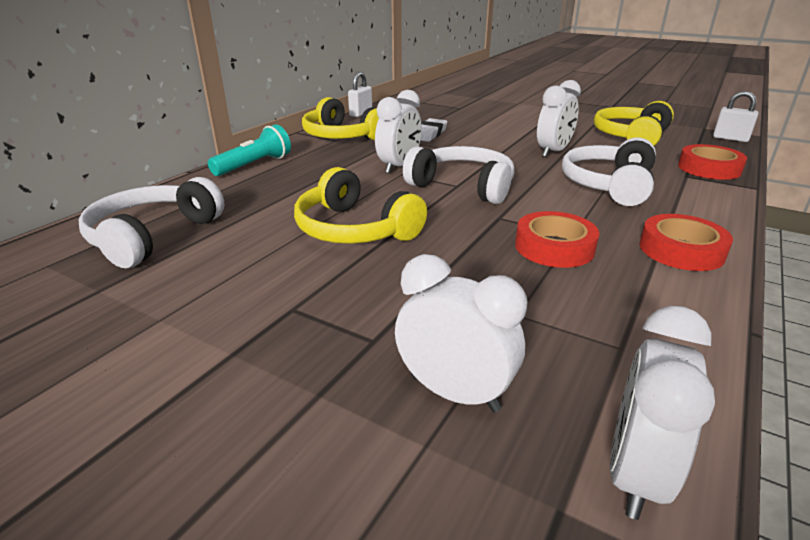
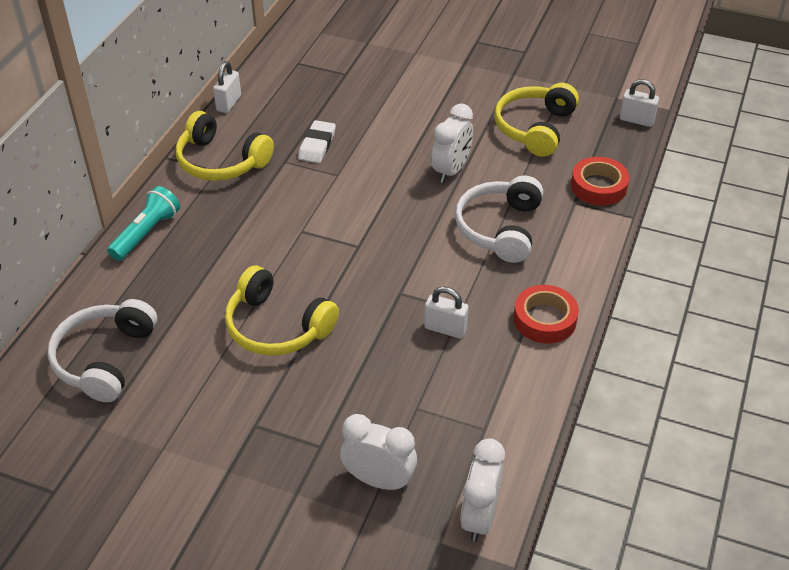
camera: 10 degrees left, 15 degrees up
white clock [375,90,422,174] -> none
white headphones [403,146,514,204] -> none
red tape [515,211,599,268] -> white padlock [424,286,469,338]

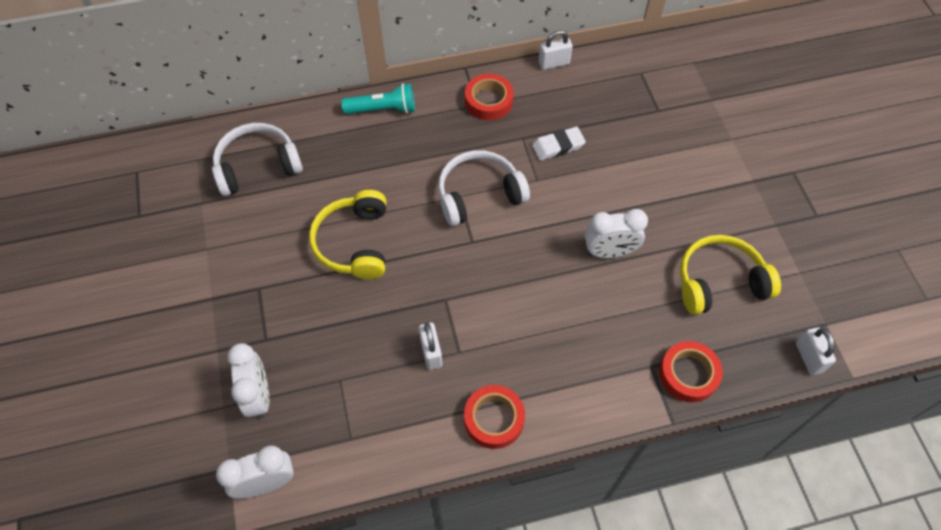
camera: 55 degrees right, 15 degrees up
yellow headphones [176,111,274,181] -> red tape [465,74,514,120]
white headphones [455,175,543,263] -> white headphones moved to [438,150,530,226]

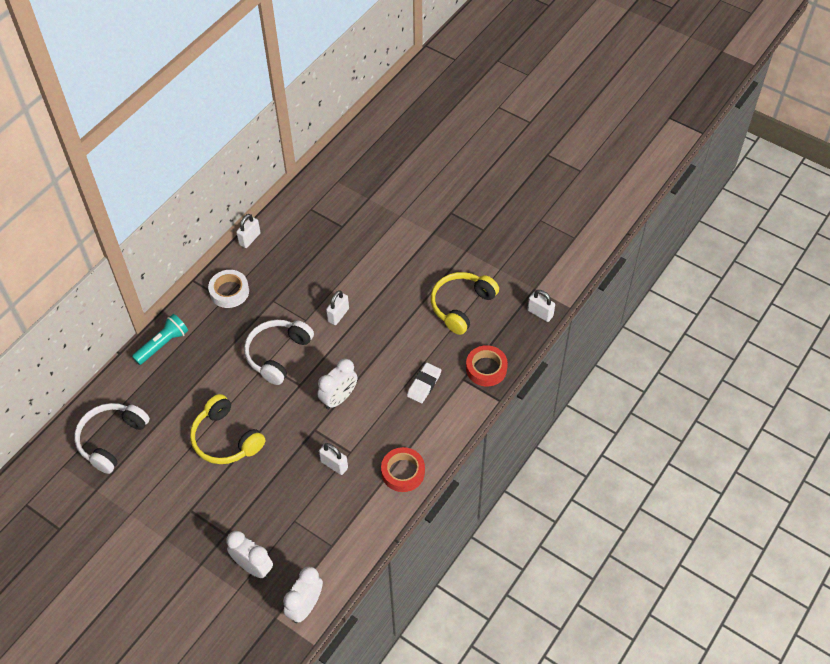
camera: 40 degrees left, 5 degrees down
red tape [465,74,514,120] -> white tape [208,270,249,308]
white eraser [532,127,586,161] -> white eraser moved to [407,363,441,403]
white clock [585,209,648,258] -> white clock moved to [317,359,357,410]
none -> white padlock [326,290,349,325]

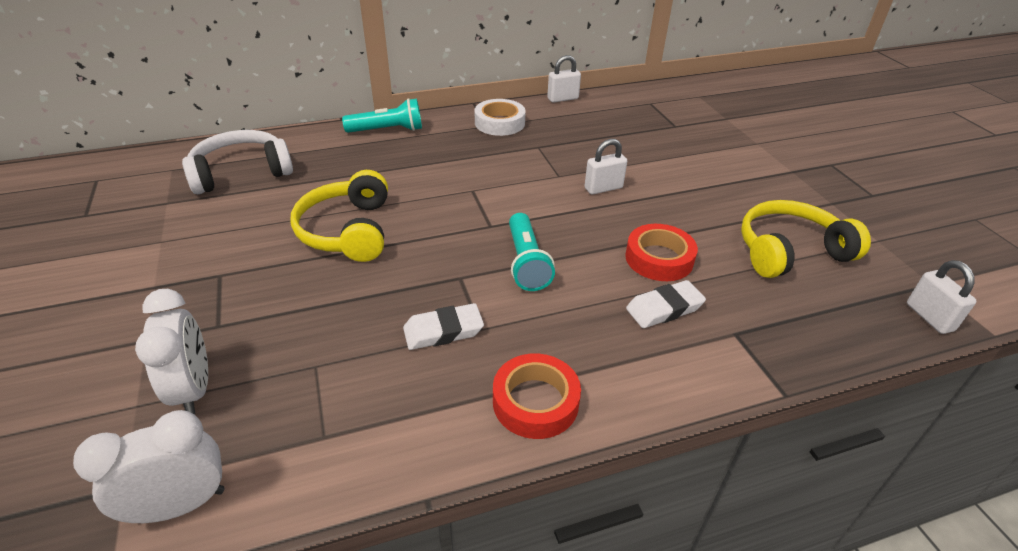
camera: 35 degrees right, 15 degrees down
white headphones [244,320,314,385] -> none
white clock [317,359,357,410] -> turquoise flashlight [509,213,555,291]
white padlock [319,443,348,475] -> white eraser [403,303,484,350]
red tape [466,345,508,386] -> red tape moved to [625,224,698,281]

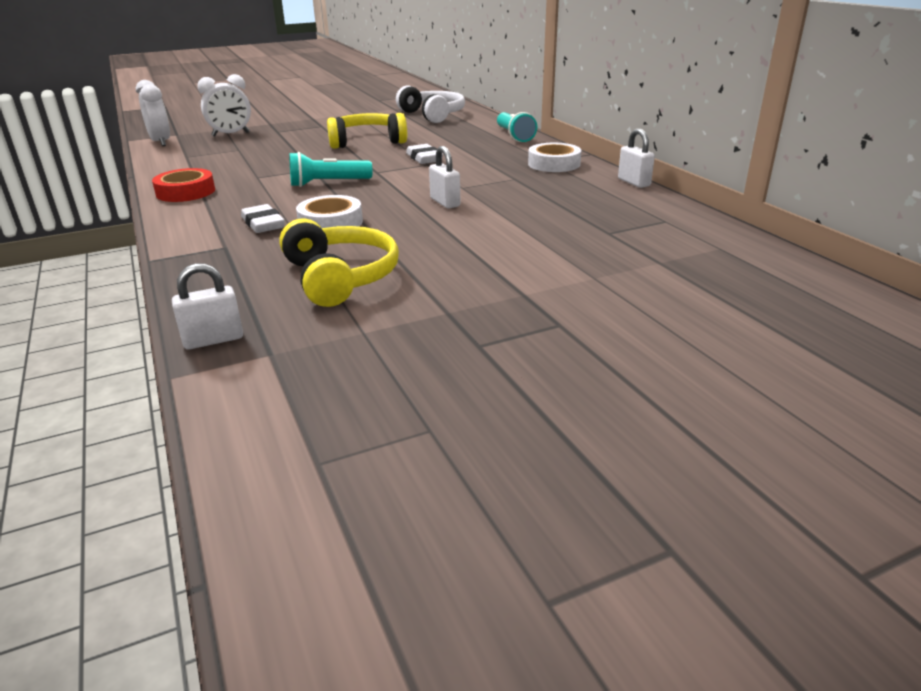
camera: 85 degrees right, 10 degrees down
white eraser [403,303,484,350] -> white eraser moved to [406,144,443,164]
red tape [625,224,698,281] -> white tape [296,195,363,228]

